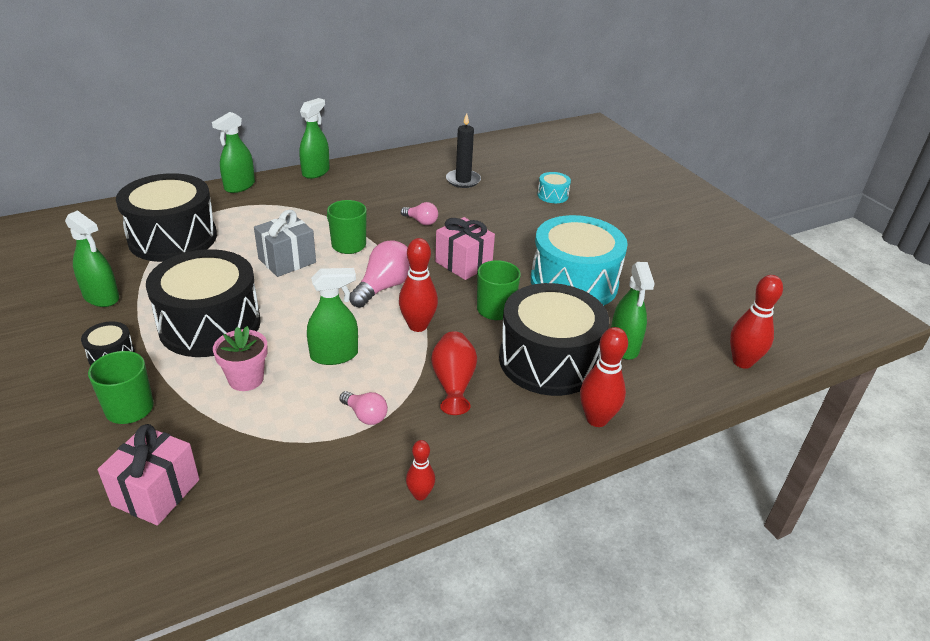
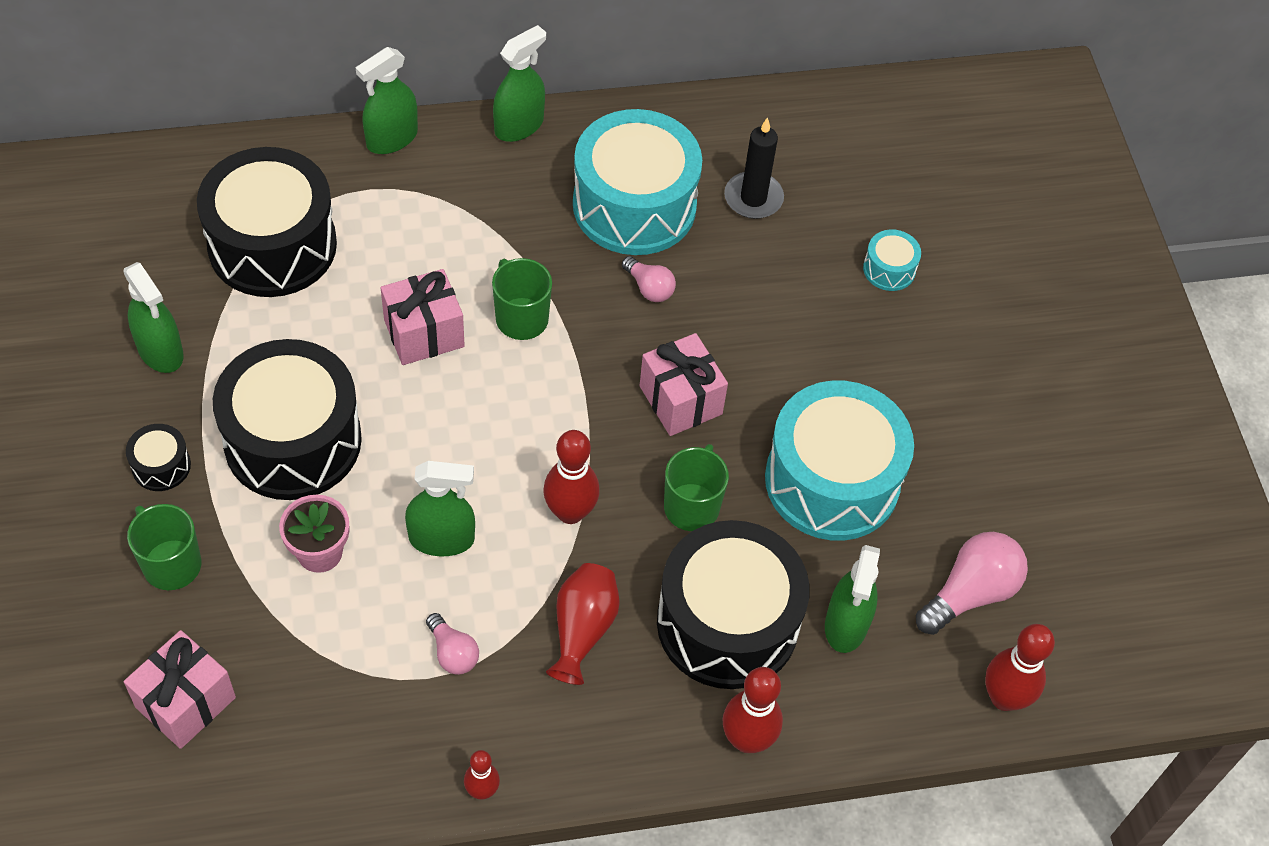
camera: 15 degrees right, 20 degrees up
grey gift [254,209,316,277] -> pink gift [381,269,465,365]
pink light bulb [349,240,410,308] -> pink light bulb moved to [916,532,1028,635]
none -> turquoise drum [573,109,702,255]

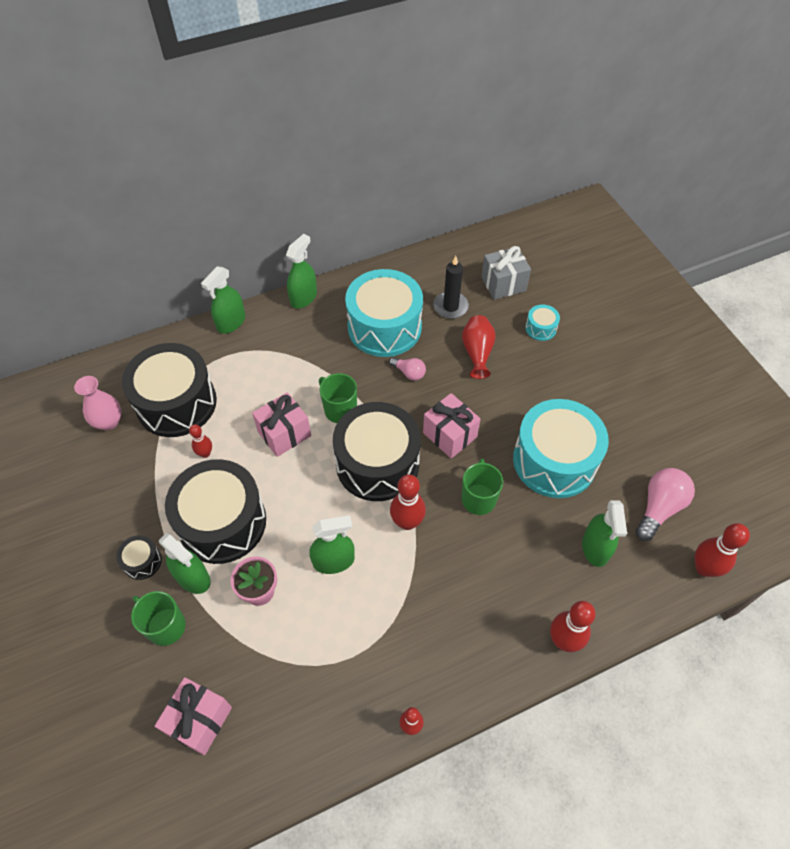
camera: 10 degrees left, 0 degrees up
green spray bottle [123,262,184,373] -> green spray bottle moved to [159,533,211,594]
pink light bulb [426,613,479,675] -> none
red vase [546,563,620,685] -> red vase moved to [462,315,496,379]
black drum [657,520,810,689] -> black drum moved to [333,402,421,501]
none -> pink vase [74,376,121,430]
none -> red bowling pin [189,424,212,458]
none -> grey gift [481,246,531,300]

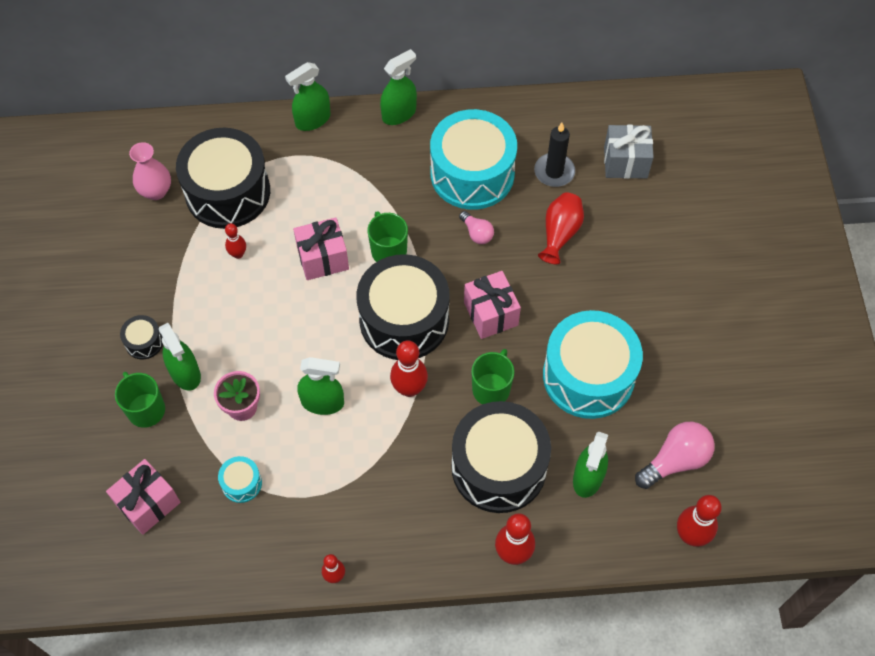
camera: 20 degrees right, 5 degrees up
black drum [165,459,266,564] -> black drum moved to [451,401,551,513]
turquoise drum [525,305,560,341] -> turquoise drum moved to [218,456,262,503]

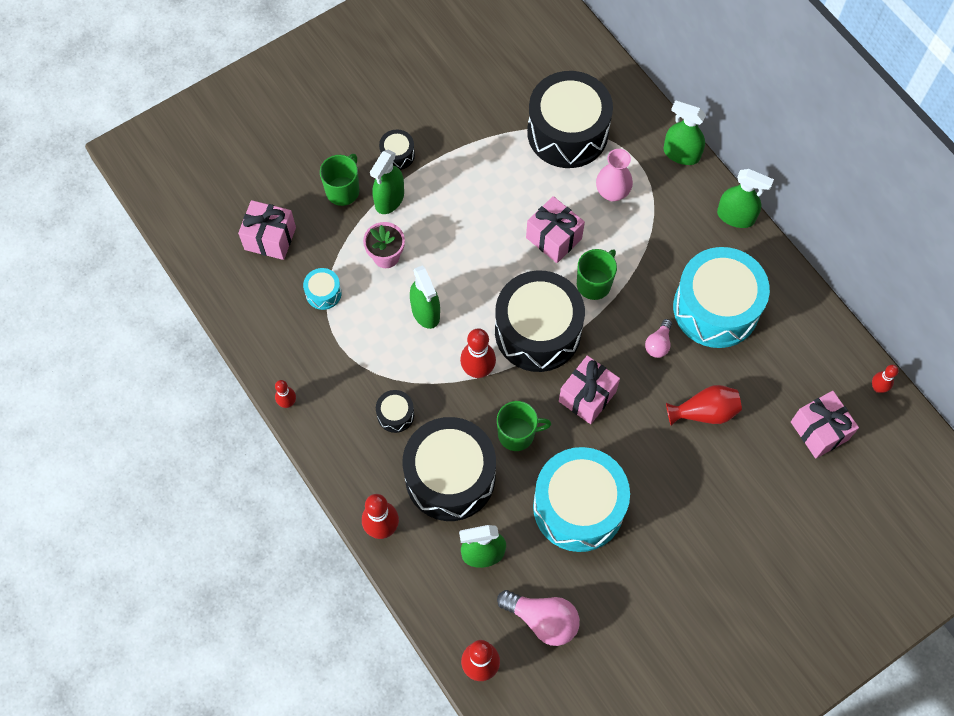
camera: 60 degrees right, 5 degrees up
pink vase [129,142,171,200] -> pink vase moved to [596,149,633,201]
red bowling pin [225,223,246,259] -> red bowling pin moved to [872,365,899,393]
black candle [534,123,575,187] -> none
grey gift [604,125,654,179] -> pink gift [791,391,859,458]
none -> black drum [376,390,414,433]

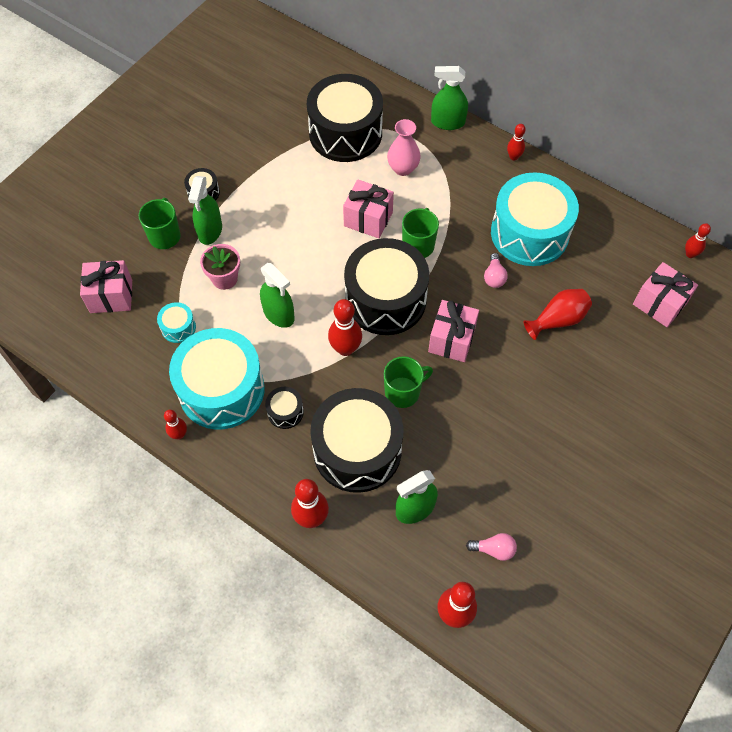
camera: 20 degrees left, 5 degrees down
pink light bulb [497,590,580,646] -> pink light bulb [466,533,517,561], size x0.57
turquoise drum [533,447,630,552] -> turquoise drum moved to [169,328,265,430]
green spray bottle [717,169,774,228] -> red bowling pin [507,124,526,161]

